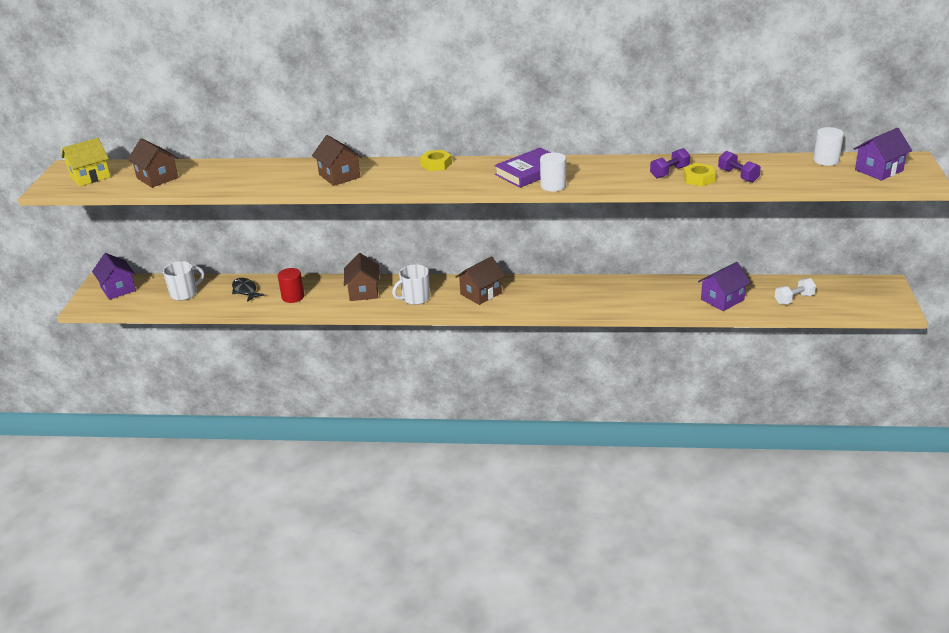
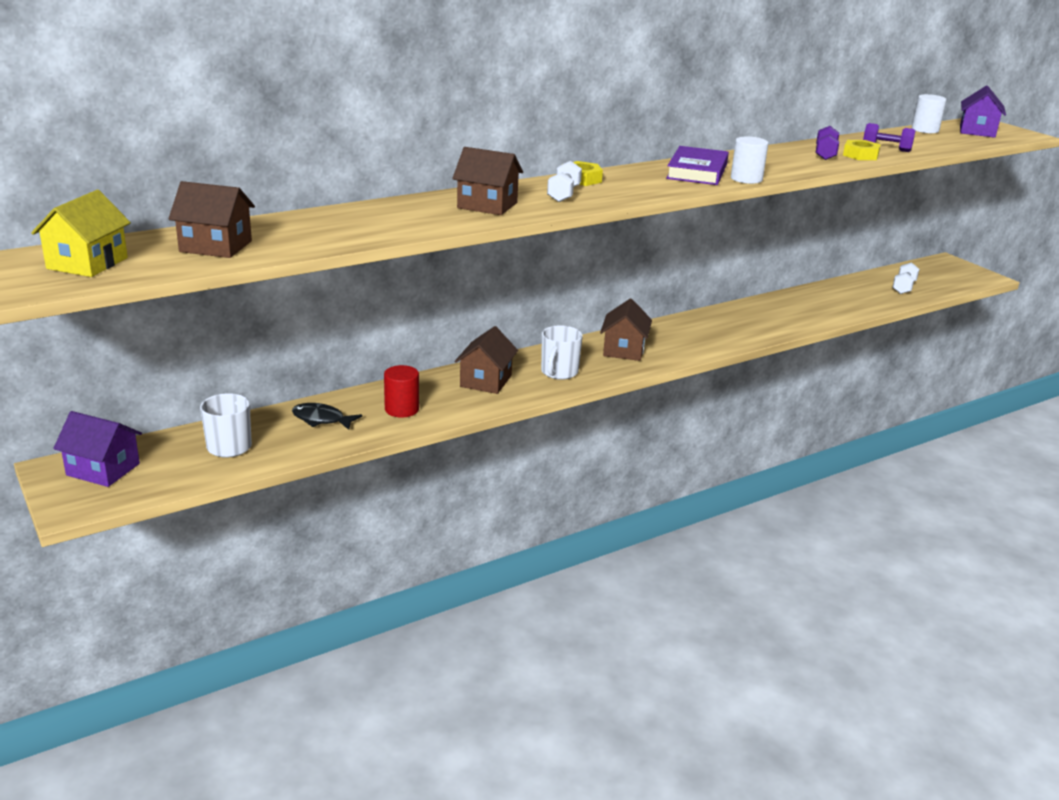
camera: 40 degrees left, 5 degrees down
brown house [344,253,380,301] -> brown house turned 60 degrees clockwise [455,326,518,394]
purple house [698,262,750,311] -> none
none -> white dumbbell [547,161,582,202]

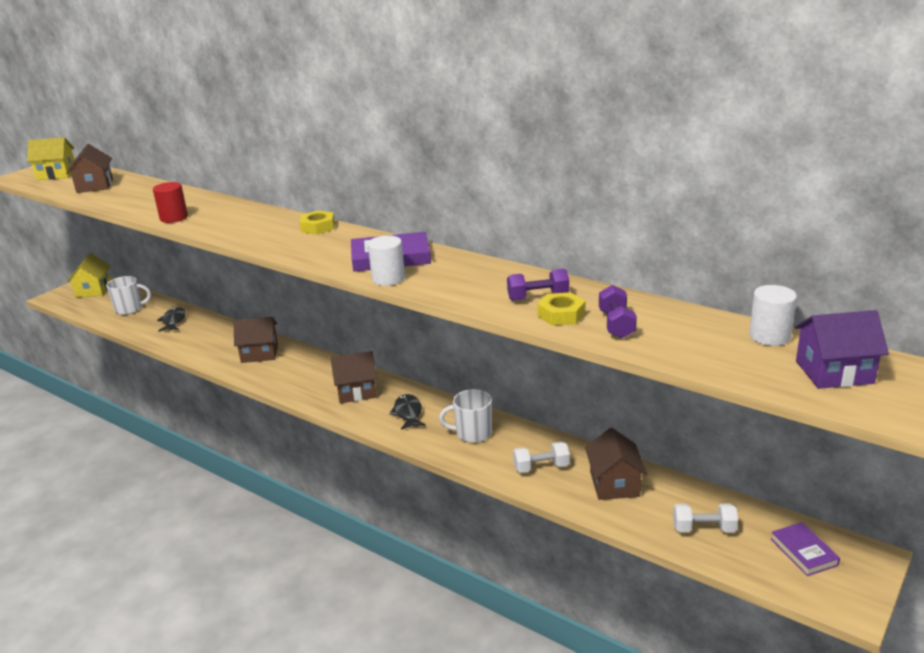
camera: 70 degrees right, 0 degrees up
purple house [53,411,142,487] -> yellow house [67,253,111,297]
red cylinder [384,365,419,417] -> red cylinder moved to [153,182,188,223]
brown house [452,147,523,215] -> brown house moved to [585,427,647,500]
white mug [541,325,583,380] -> white mug moved to [439,389,492,443]
white dumbbell [547,161,582,202] -> white dumbbell moved to [513,442,570,473]
none -> black fish [389,394,426,430]
none -> purple book [771,522,840,576]

